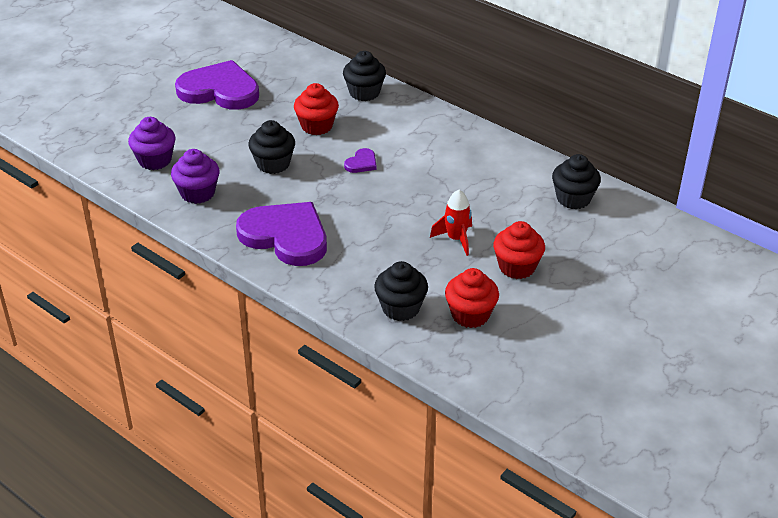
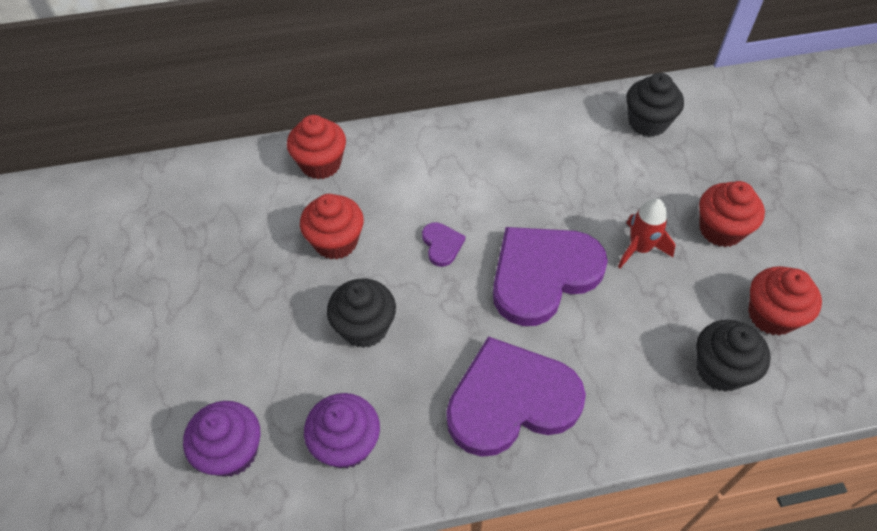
camera: 50 degrees left, 15 degrees up
purple heart [175,60,259,110] -> purple heart moved to [493,227,608,326]
black cupcake [343,51,386,101] -> red cupcake [287,115,346,179]

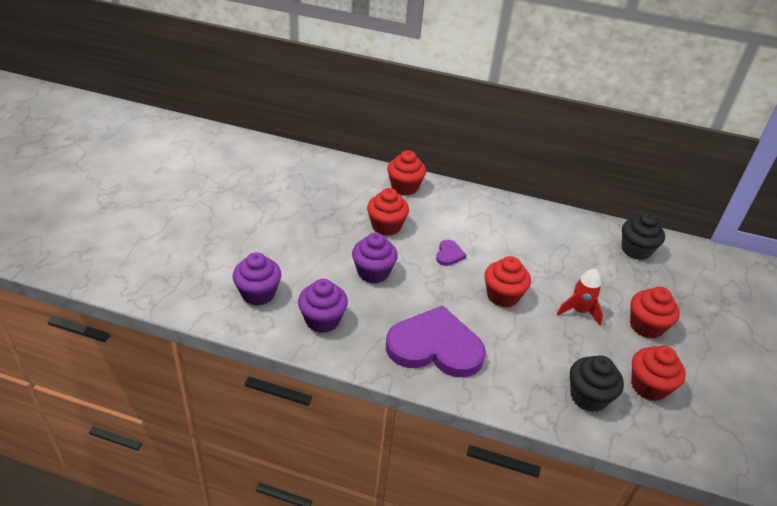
camera: 25 degrees right, 15 degrees down
black cupcake [327,279,396,348] -> purple cupcake [352,233,398,283]
purple heart [493,227,608,326] -> red cupcake [485,256,531,307]

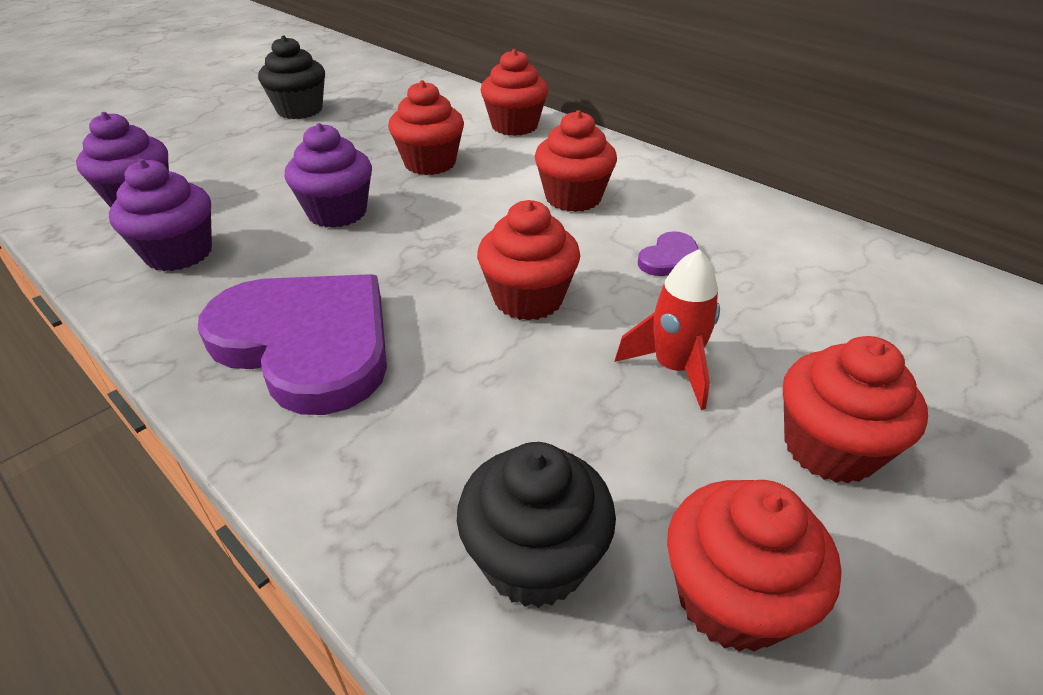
camera: 30 degrees right, 0 degrees up
purple heart [436,240,466,266] -> purple heart moved to [638,231,698,276]
black cupcake [622,213,665,260] -> black cupcake moved to [258,35,325,119]
none -> red cupcake [535,110,617,212]

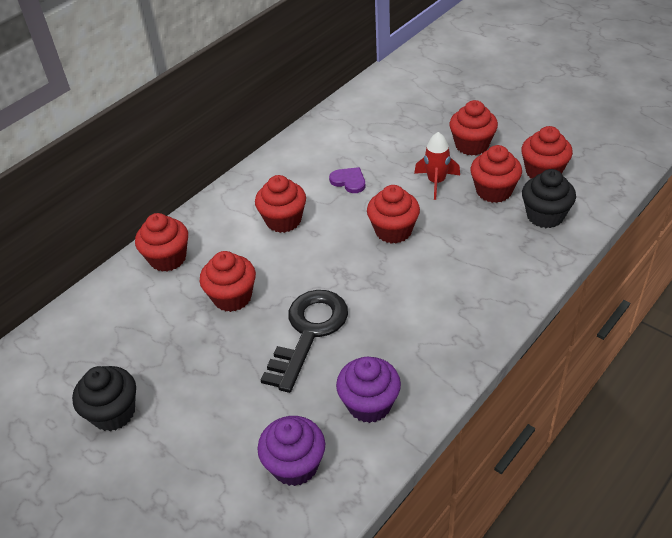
camera: 90 degrees left, 5 degrees up
purple heart [198,274,387,415] -> none
purple cupcake [285,123,372,228] -> black key [261,290,348,393]
none -> red cupcake [471,145,522,203]

